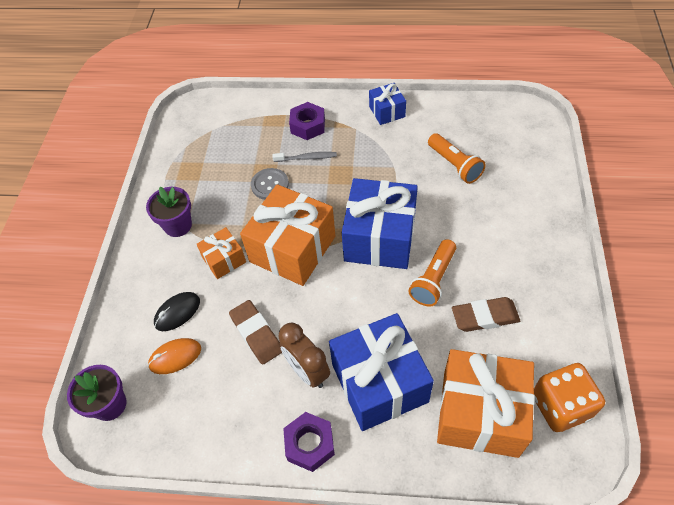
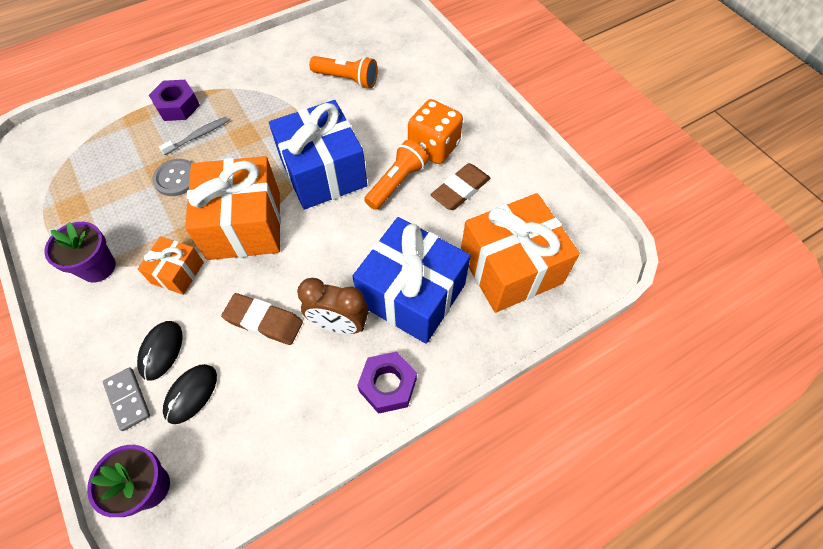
camera: 40 degrees left, 5 degrees up
orange mouse [148,338,201,374] -> black mouse [163,364,217,424]
blue gift [369,83,406,125] -> none
orange flashlight [408,239,456,306] -> orange flashlight turned 135 degrees counterclockwise [364,140,428,210]
orange dice [534,363,605,432] -> orange dice moved to [408,99,463,164]
none -> grey domino [103,367,150,431]

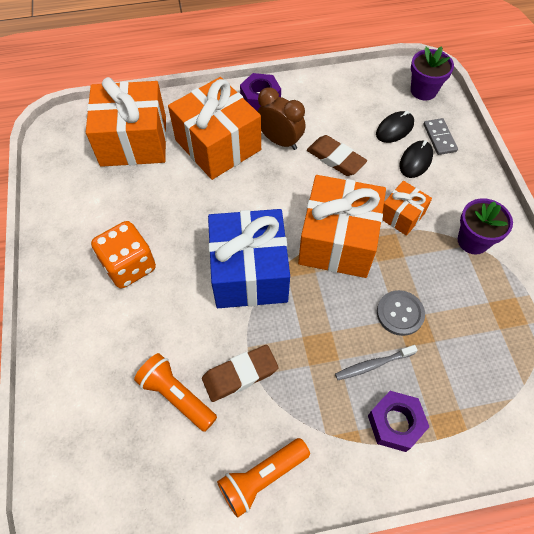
camera: 160 degrees left, 0 degrees up
blue gift [352,217,471,344] -> orange gift [168,77,261,180]
orange flashlight [364,140,428,210] -> orange flashlight moved to [217,438,310,518]
brown eraser [431,163,491,210] -> brown eraser moved to [202,345,279,402]

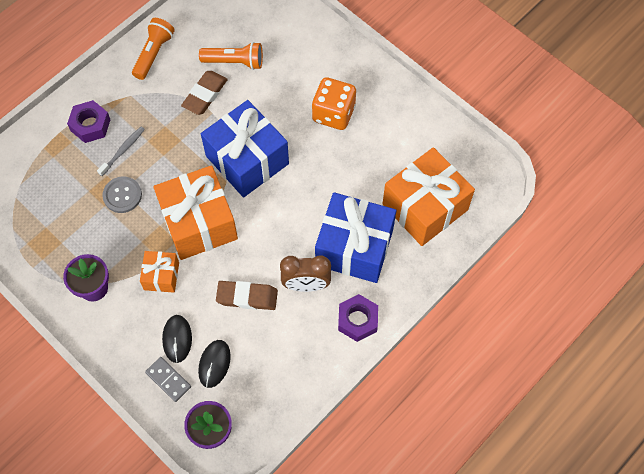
camera: 145 degrees right, 5 degrees up
orange gift [168,77,261,180] -> blue gift [315,192,396,283]

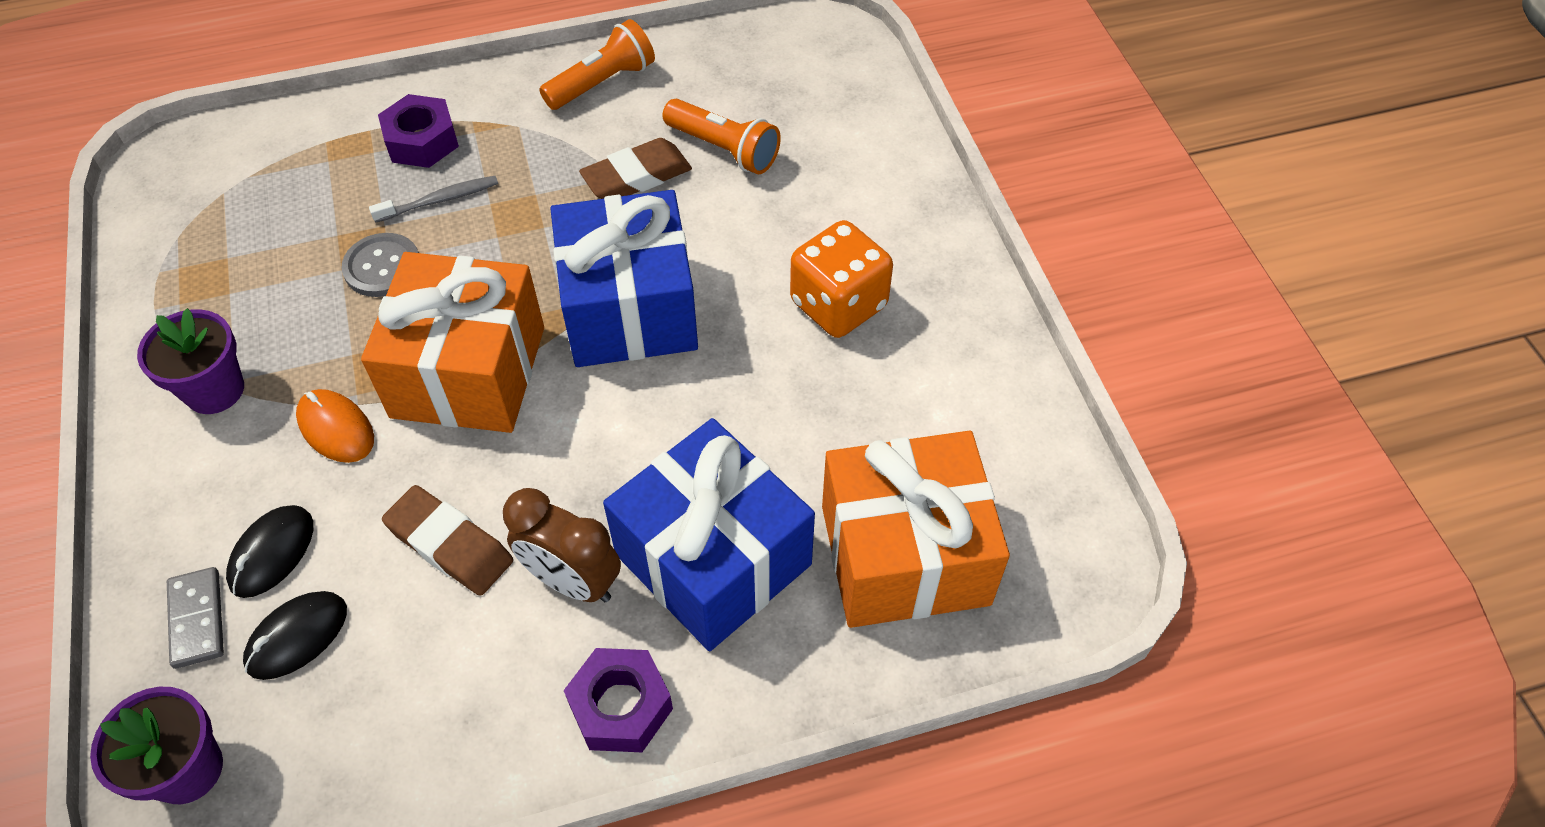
camera: 30 degrees right, 10 degrees down
orange gift [140,251,179,293] -> orange mouse [296,389,374,463]

